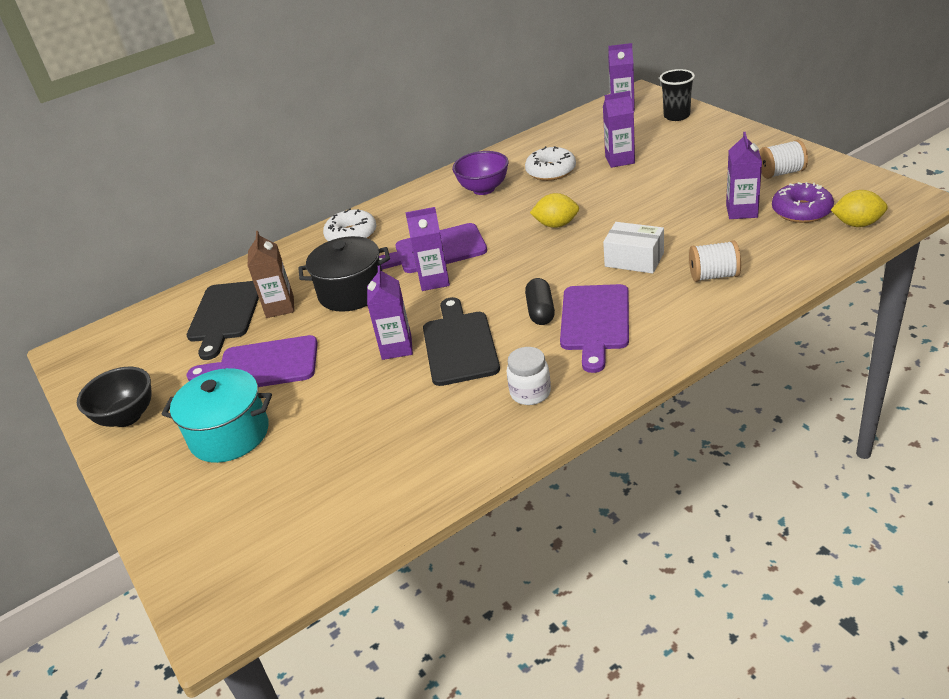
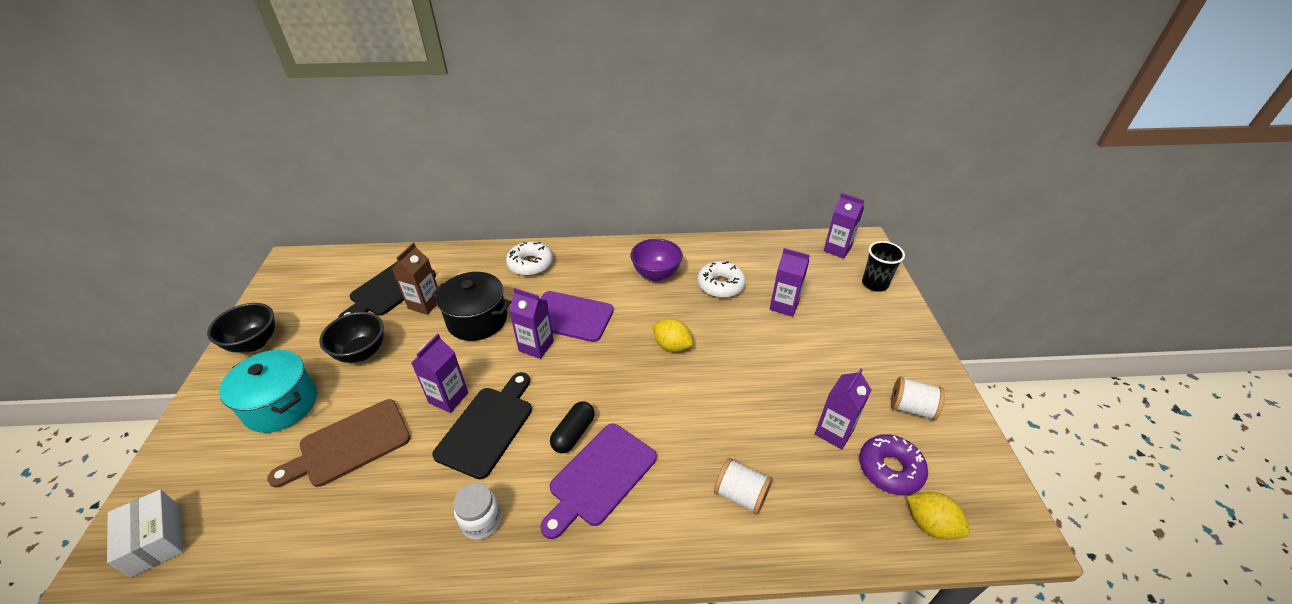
camera: 25 degrees right, 5 degrees up
purple cutting board [187,335,318,387] -> black bowl [319,312,384,363]
white box [603,222,664,274] -> white box moved to [107,489,183,578]
none -> brown cutting board [267,399,411,488]

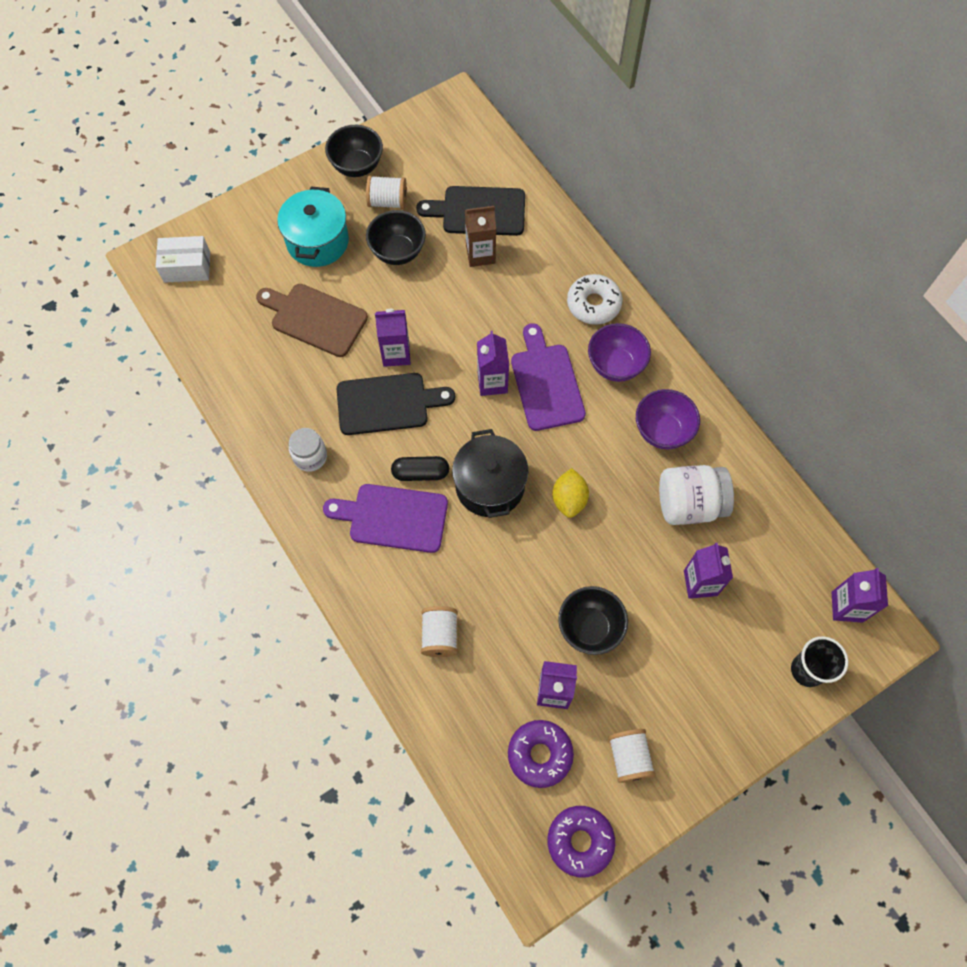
camera: 60 degrees right, 25 degrees up
white box [107,489,183,578] -> white box turned 60 degrees clockwise [156,236,210,283]
black pot [432,272,511,341] -> black pot moved to [452,429,529,518]
white donut [697,261,746,298] -> white jar [659,465,734,525]
yellow lemon [907,492,970,540] -> none
none -> white spool [366,175,407,209]
none -> purple donut [547,806,615,877]
none -> black bowl [558,586,628,655]
none -> purple bowl [588,323,651,382]

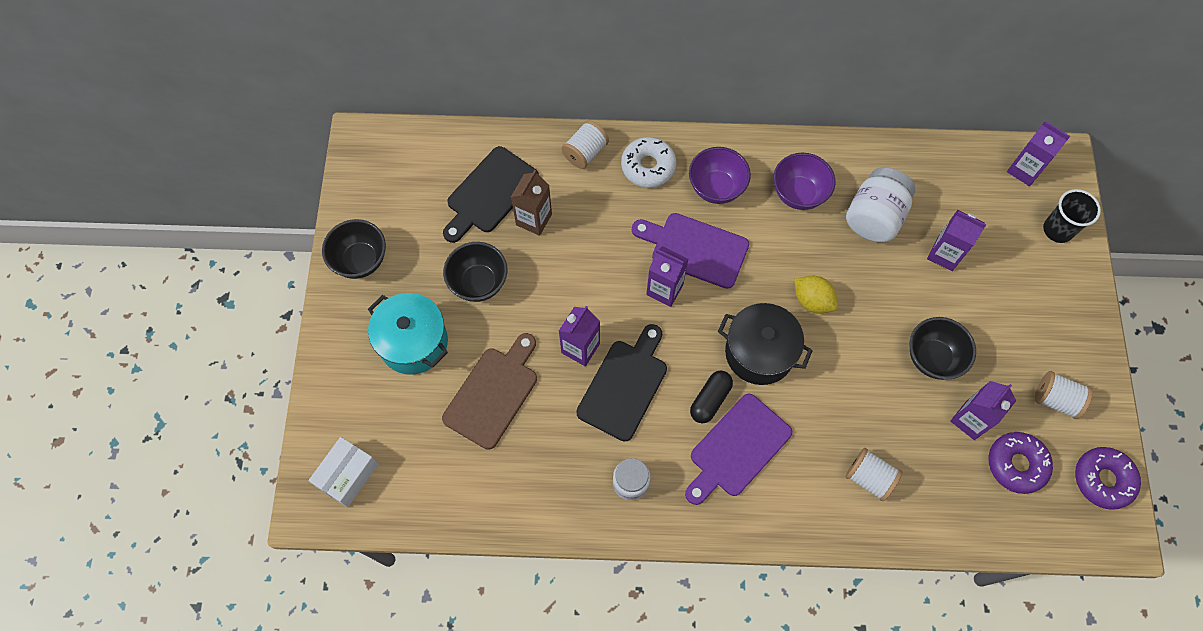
camera: 55 degrees left, 0 degrees up
brown cutting board [256,284,368,357] -> brown cutting board turned 150 degrees clockwise [442,333,537,450]
white spool [366,175,407,209] -> white spool moved to [561,120,609,169]

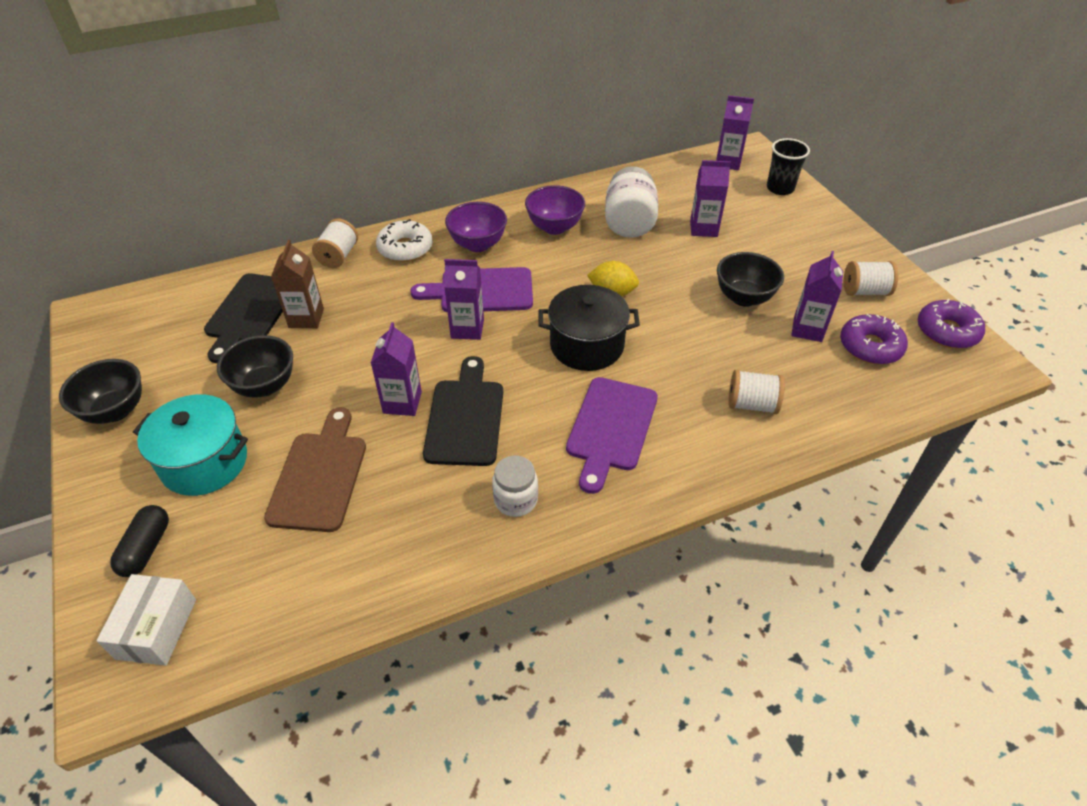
camera: 25 degrees left, 20 degrees down
black capsule [690,371,733,423] -> black capsule moved to [110,505,169,577]

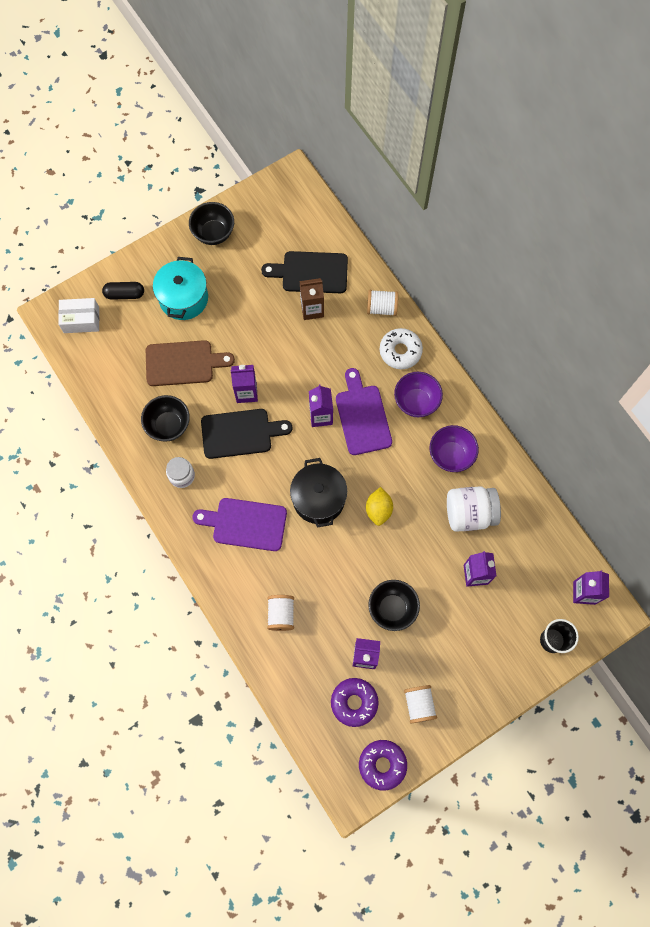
camera: 80 degrees right, 25 degrees up
black bowl [217,335,293,398] -> black bowl moved to [141,395,190,442]

